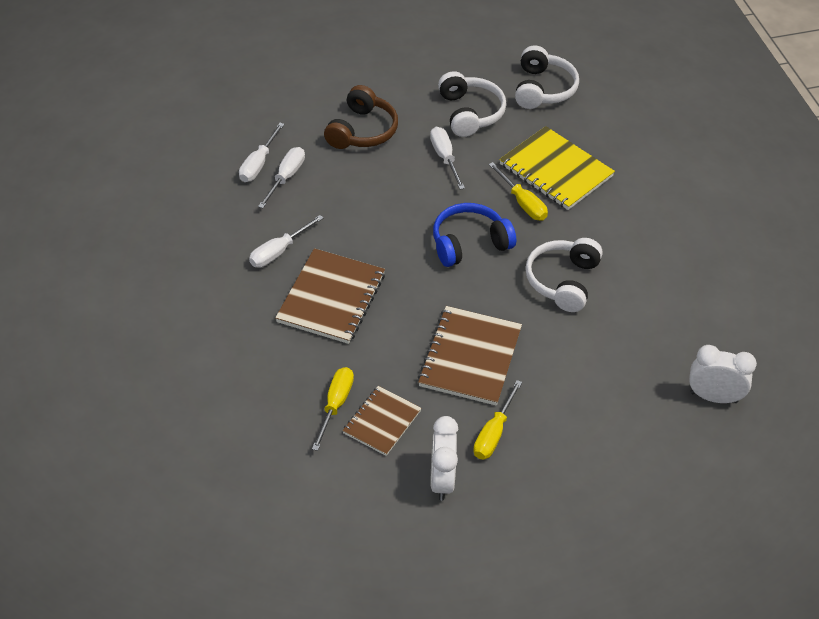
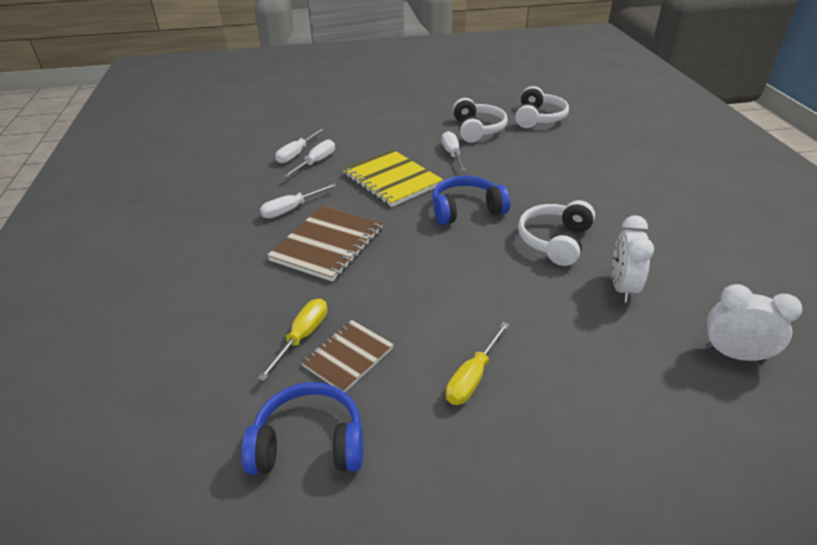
camera: 10 degrees right, 10 degrees down
brown headphones [324,85,398,149] -> none
brown notebook [418,306,522,406] -> none
white clock [430,416,458,501] -> white clock moved to [612,215,654,303]
yellow screwdriver [488,162,548,220] -> none
yellow notebook [499,126,615,210] -> yellow notebook moved to [343,149,443,207]
none -> blue headphones [241,382,363,475]

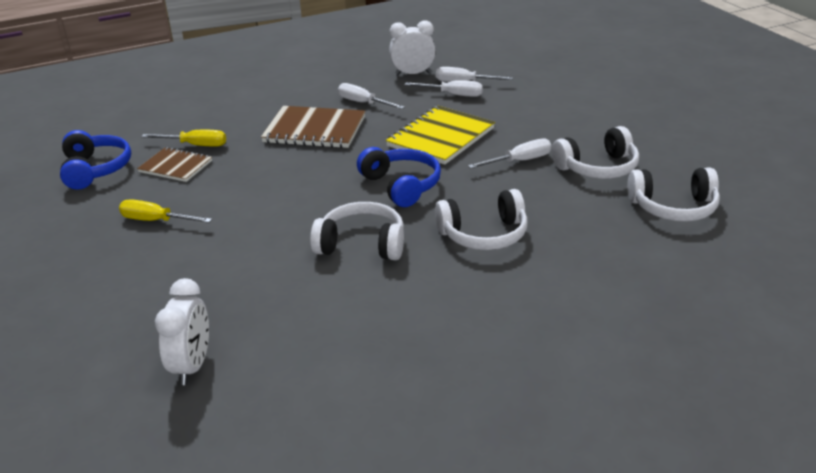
camera: 75 degrees right, 5 degrees down
white clock [612,215,654,303] -> white clock moved to [389,21,436,76]
none -> white headphones [435,189,528,250]

